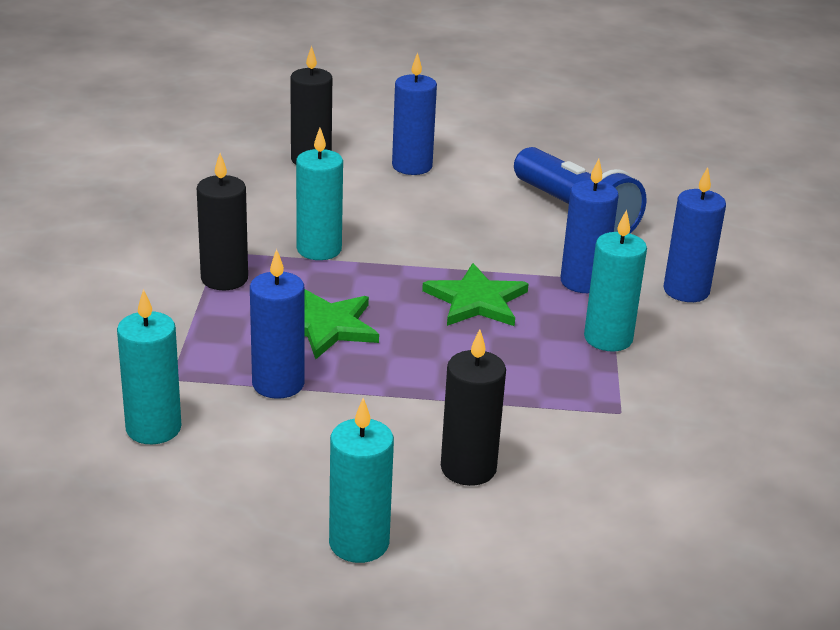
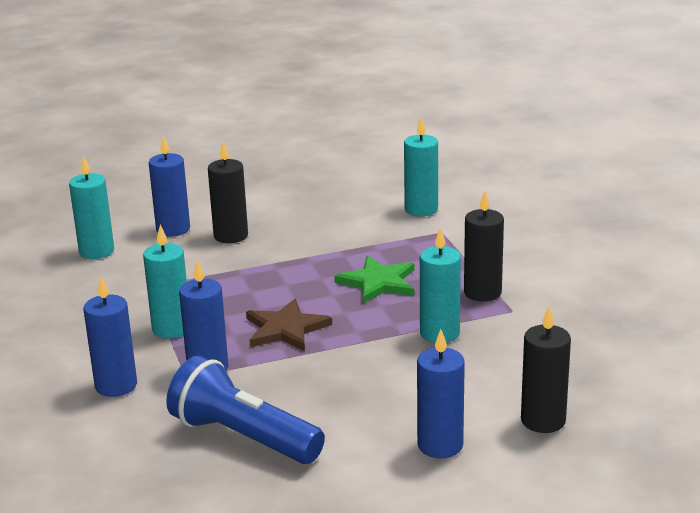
camera: 160 degrees right, 5 degrees down
blue candle [250,249,305,399] -> blue candle moved to [149,135,190,237]
turquoise candle [329,398,394,563] -> turquoise candle moved to [69,156,114,259]
green star [422,263,528,326] -> brown star [246,299,332,351]

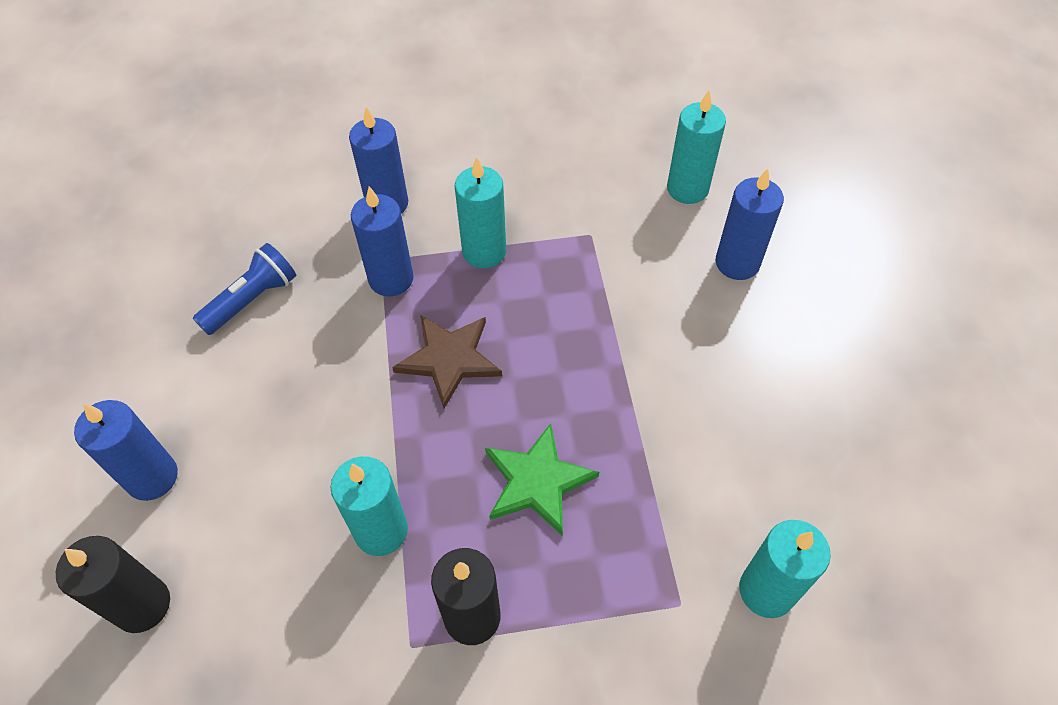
camera: 100 degrees right, 30 degrees up
blue flashlight [166,356,325,464] -> blue flashlight [193,243,296,335], size x0.63
black candle [208,141,248,243] -> none

